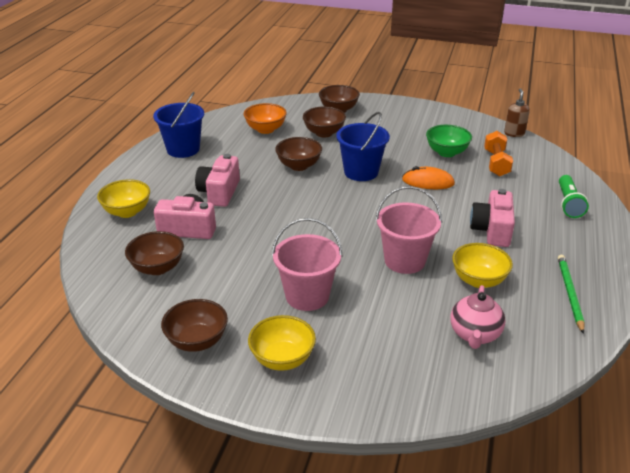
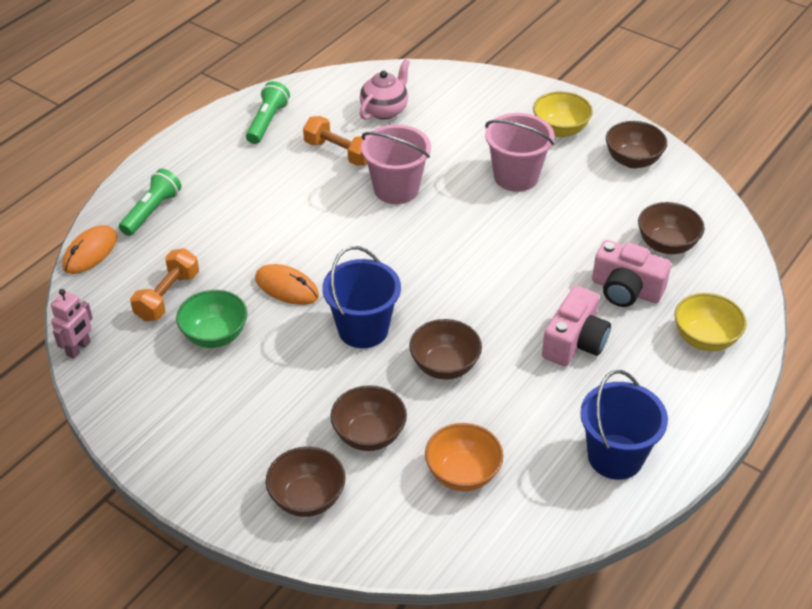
camera: 160 degrees left, 10 degrees up
yellow bowl [452,243,513,288] -> orange dumbbell [303,116,367,166]
pink camera [470,189,515,247] -> none
brown soap dispenser [504,88,530,137] -> pink robot [51,289,93,359]
green pencil [558,255,584,334] -> green flashlight [246,81,290,144]
none -> orange mouse [62,225,117,274]

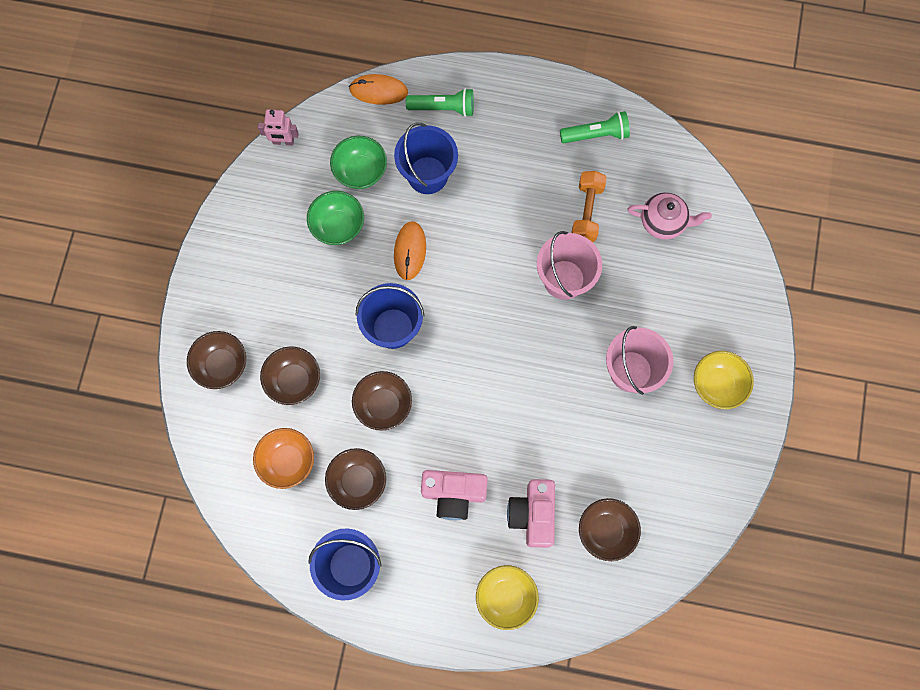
camera: 65 degrees right, 30 degrees up
orange dumbbell [130,248,199,321] -> green bowl [330,136,387,189]
brown bowl [606,121,667,168] -> brown bowl moved to [325,448,386,510]
none -> blue bucket [394,123,458,194]

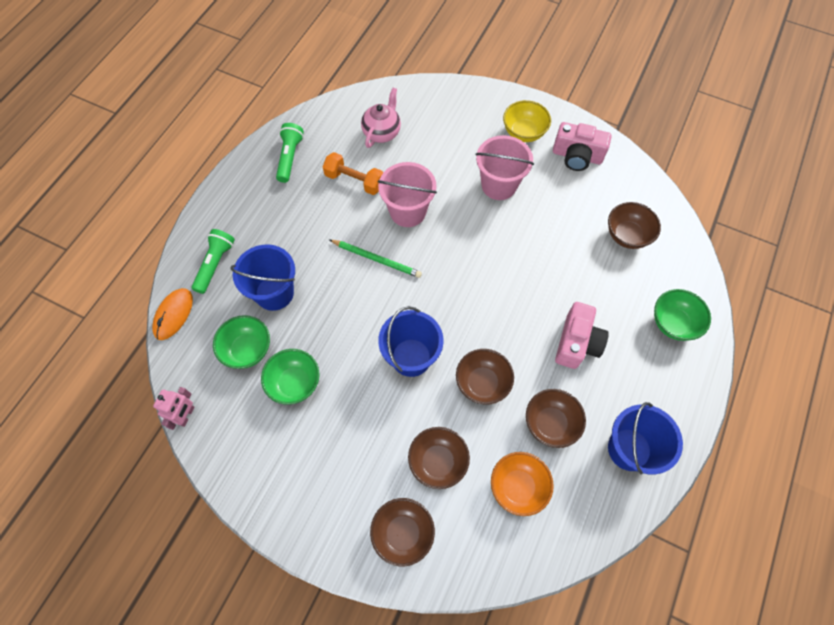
camera: 75 degrees left, 10 degrees down
orange mouse [394,221,426,280] -> none
yellow bowl [476,565,539,630] -> green bowl [654,289,711,341]
pink camera [507,479,555,548] -> pink camera moved to [553,122,611,171]
none -> green pencil [330,240,422,278]

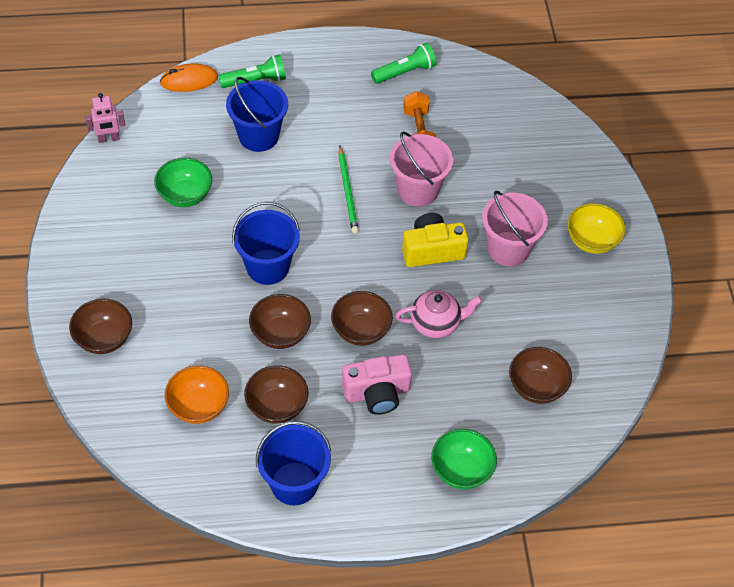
camera: 55 degrees right, 10 degrees down
green bowl [213,315,270,369] -> none
pink teapot [361,88,401,148] -> pink teapot moved to [395,290,482,338]
brown bowl [408,427,470,489] -> brown bowl moved to [331,291,393,346]
pink camera [553,122,611,171] -> none
none -> yellow camera [402,213,469,267]

